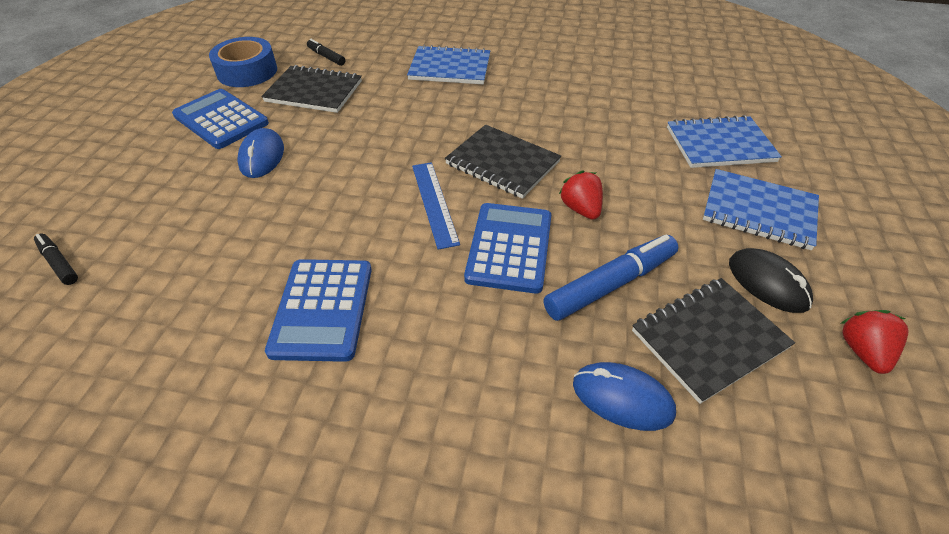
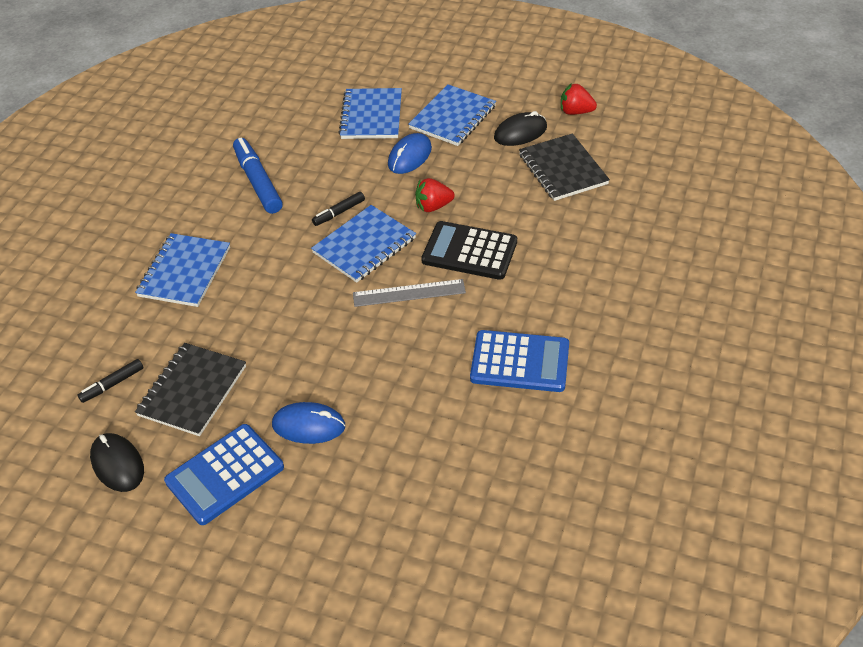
camera: 80 degrees left, 0 degrees up
black marker [34,234,78,285] -> black marker moved to [312,192,365,226]
blue tape [209,37,277,87] -> black mouse [90,433,144,492]
blue ruler [412,162,460,250] -> grey ruler [353,279,466,307]
black notebook [445,125,561,199] -> blue notebook [311,205,416,283]
blue calculator [464,203,551,294] -> black calculator [421,221,517,280]
blue marker [544,235,678,321] -> blue marker moved to [233,138,283,214]
blue mouse [573,362,676,431] -> blue mouse moved to [388,133,432,174]

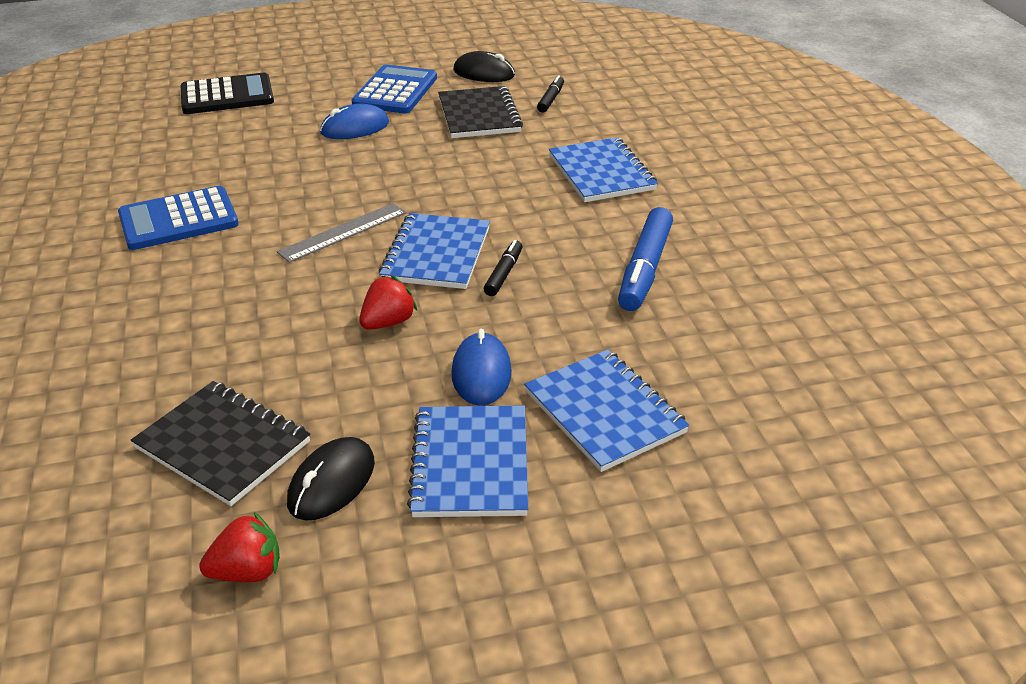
camera: 145 degrees right, 10 degrees down
blue marker [233,138,283,214] -> blue marker turned 75 degrees clockwise [618,207,673,311]
black calculator [421,221,517,280] -> black calculator moved to [181,73,274,114]

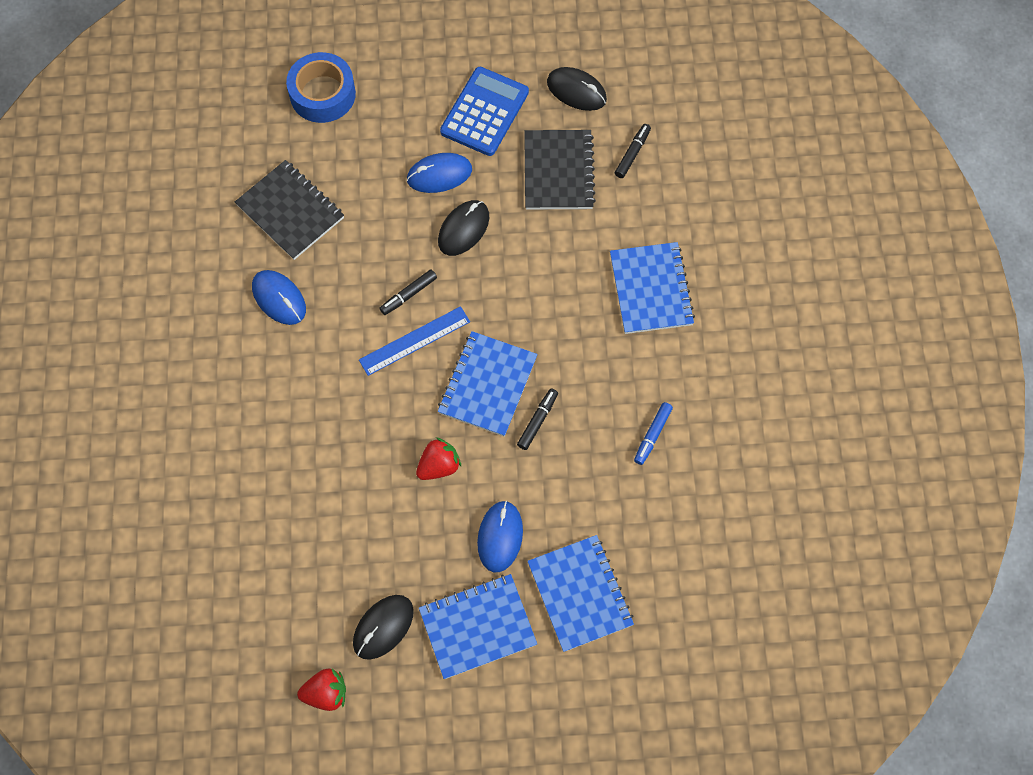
camera: 10 degrees right, 30 degrees up
blue calculator [118,186,239,250] -> blue mouse [252,270,306,325]
black notebook [131,381,310,506] -> black notebook moved to [235,160,344,260]
black calculator [181,73,274,114] -> blue tape [286,52,356,123]
grey ruler [277,203,406,263] -> blue ruler [359,306,470,376]
blue notebook [407,406,528,517] -> blue notebook turned 60 degrees clockwise [419,574,537,679]
blue marker [618,207,673,311] -> blue marker [634,402,673,465], size x0.53
none -> black marker [379,270,437,315]
none -> black mouse [438,200,489,256]

